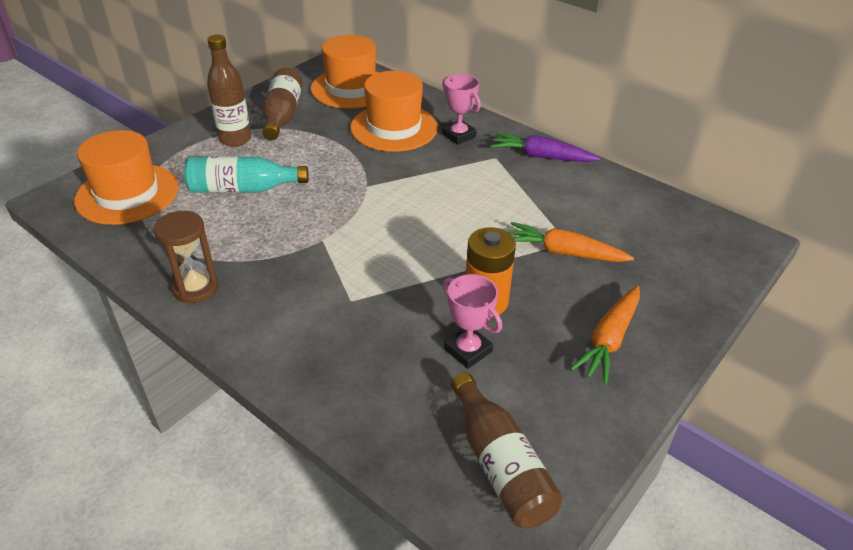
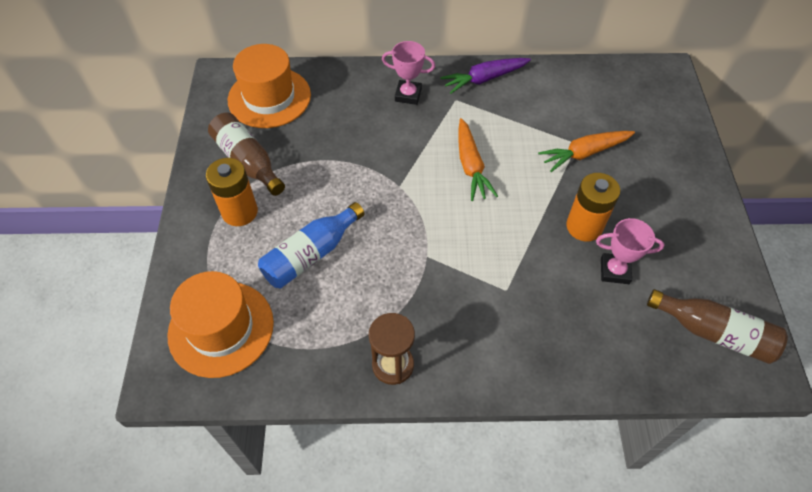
camera: 40 degrees left, 15 degrees up
turquoise bottle [184,156,309,193] -> blue bottle [258,202,365,288]
brown bottle [207,34,251,147] -> orange battery [206,158,258,226]
orange hat [350,71,438,152] -> none
orange carrot [570,286,640,385] -> orange carrot moved to [458,118,498,201]

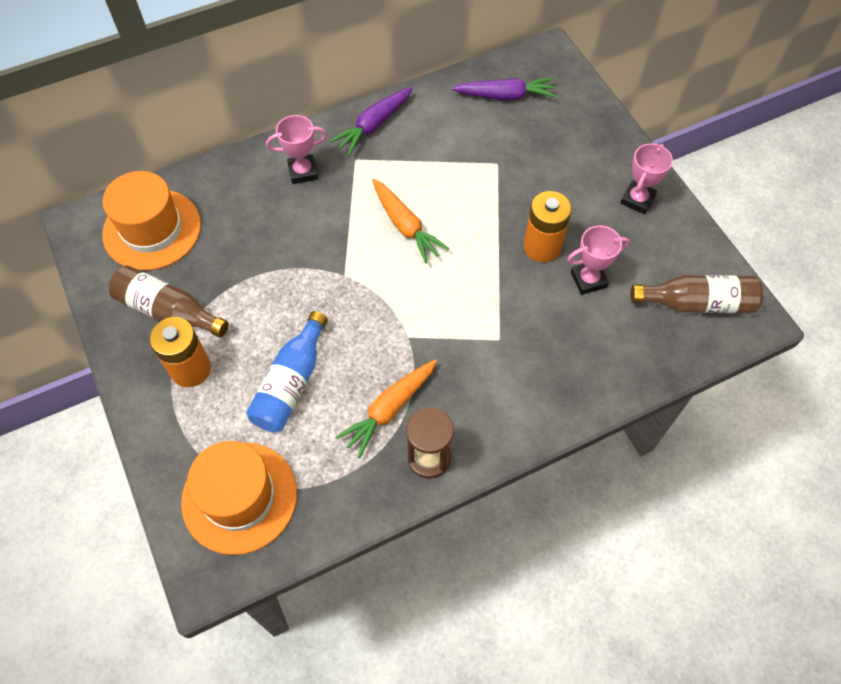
camera: 25 degrees left, 5 degrees up
orange carrot [538,131,635,172] -> orange carrot moved to [336,360,437,458]
none -> purple carrot [452,77,557,100]
none -> pink trophy [620,144,673,214]

